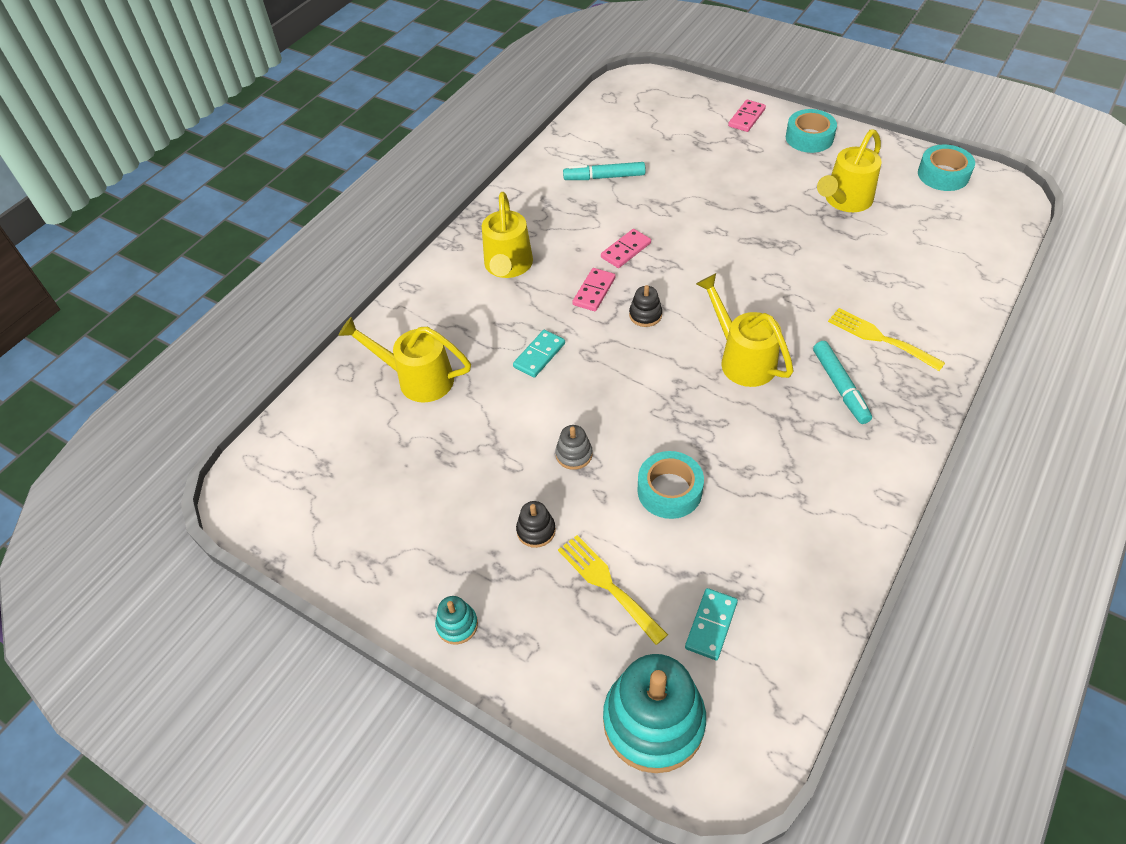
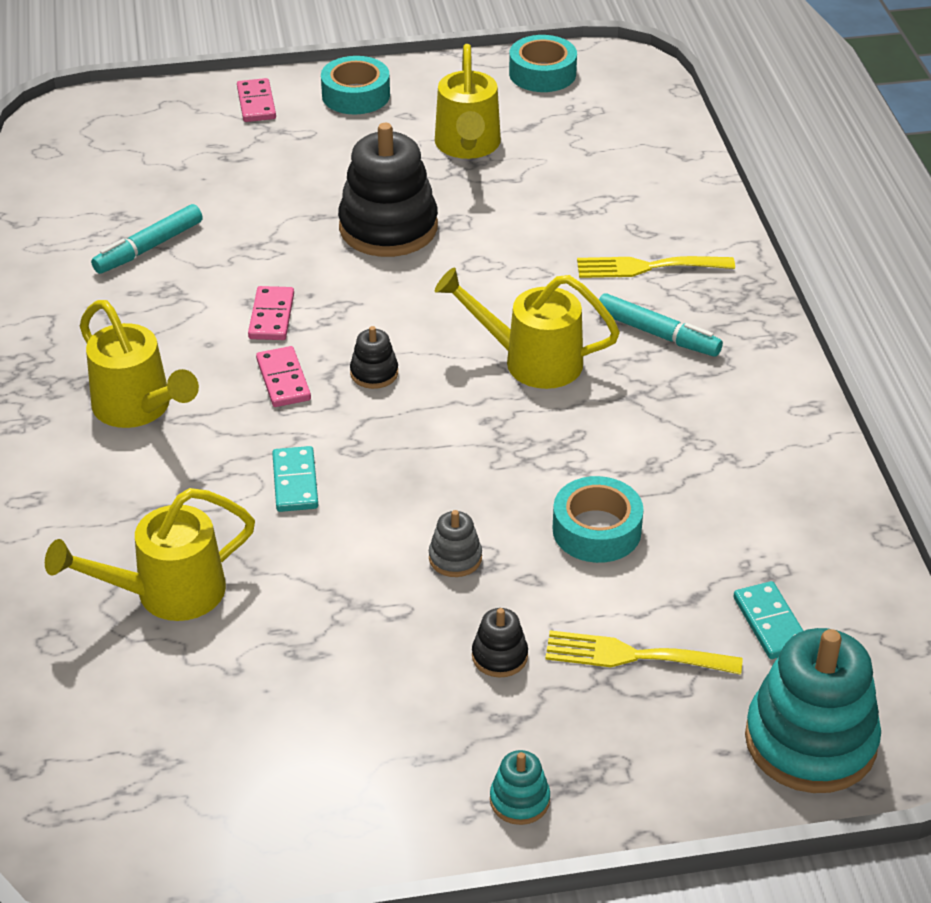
camera: 45 degrees left, 10 degrees down
none -> black stacking toy [338,123,438,257]

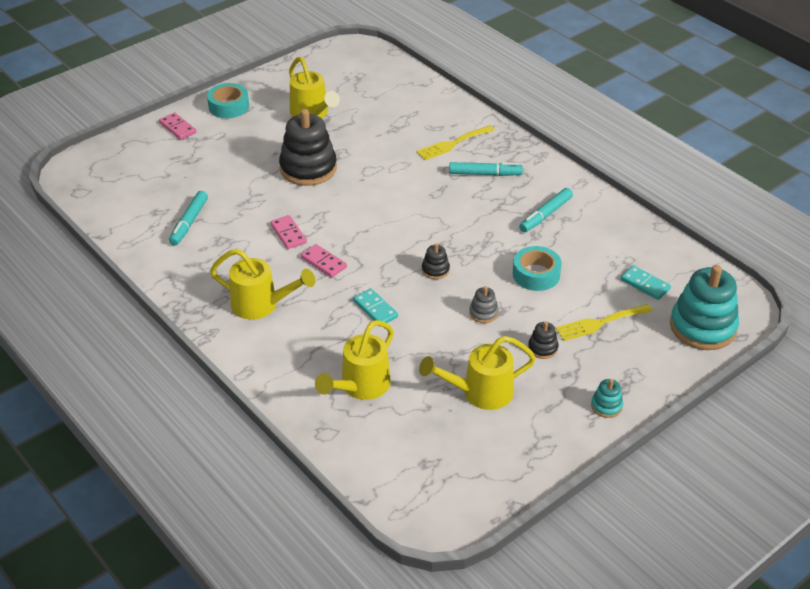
camera: 30 degrees left, 0 degrees up
black stacking toy [350,326,398,389] -> black stacking toy moved to [422,243,450,279]
yellow watering can [435,267,620,389] -> yellow watering can moved to [419,336,536,410]
turquoise tape [509,35,577,92] -> none
none -> turquoise marker [519,188,573,232]

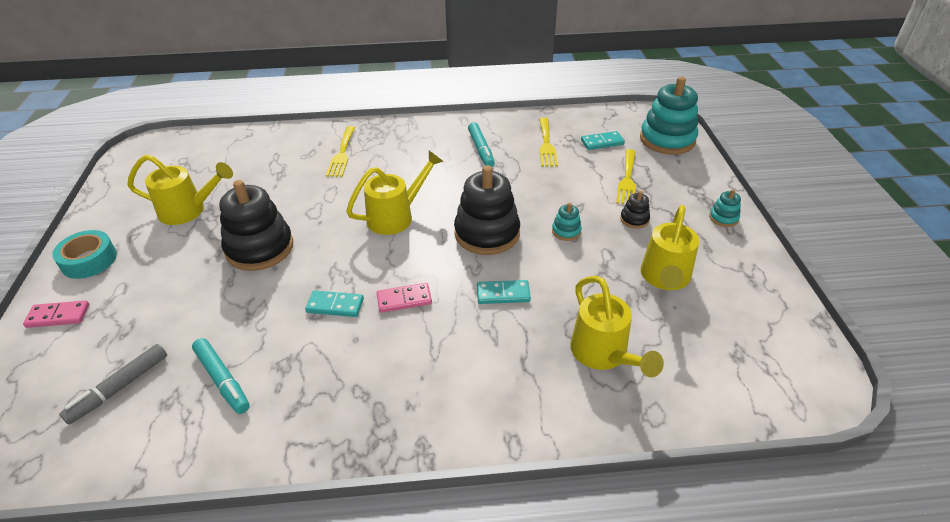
camera: 55 degrees left, 0 degrees up
yellow watering can [210,249,315,320] -> yellow watering can moved to [346,151,444,235]
pink domino [270,215,307,249] -> turquoise domino [305,290,364,317]
black stacking toy [422,243,450,279] -> black stacking toy [454,165,520,255], size x2.24
turquoise marker [449,162,523,176] -> none
grey stacking toy [469,286,499,323] -> turquoise stacking toy [552,203,582,241]
turquoise tape [513,246,562,291] -> none
none -> grey marker [59,344,167,424]
none -> yellow fork [539,117,558,166]

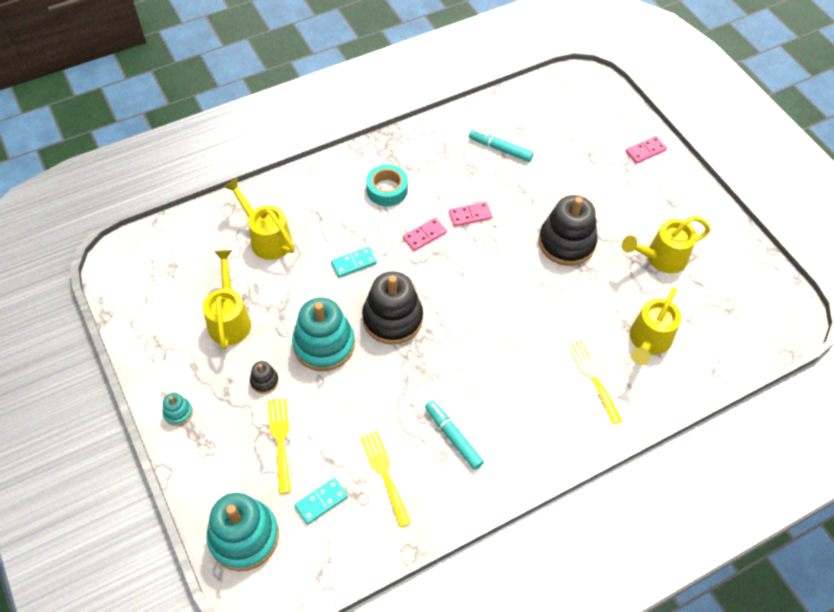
camera: 155 degrees right, 15 degrees up
turquoise tape [52,230,117,279] -> turquoise tape moved to [366,164,408,206]
grey marker [59,344,167,424] -> none
turquoise domino [305,290,364,317] -> pink domino [449,202,492,227]
yellow watering can [346,151,444,235] -> yellow watering can moved to [630,288,681,365]
turquoise stacking toy [552,203,582,241] -> turquoise stacking toy [292,298,355,371], size x2.24

